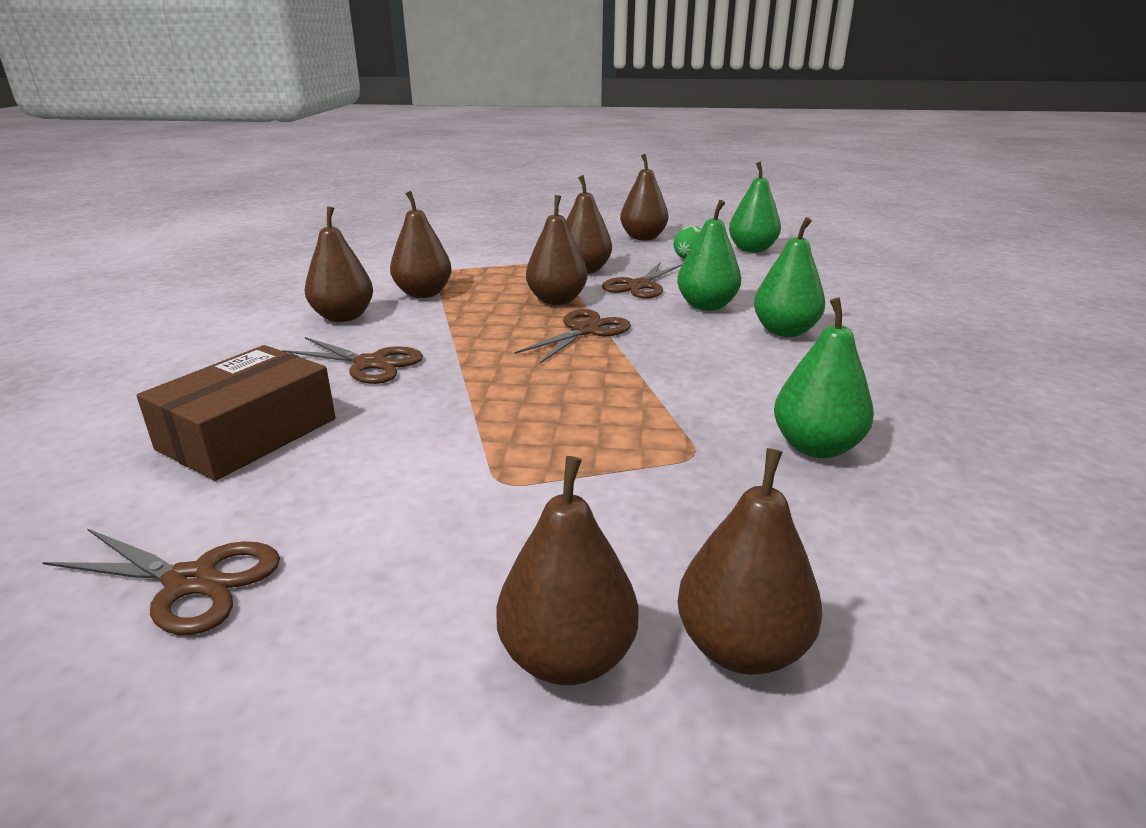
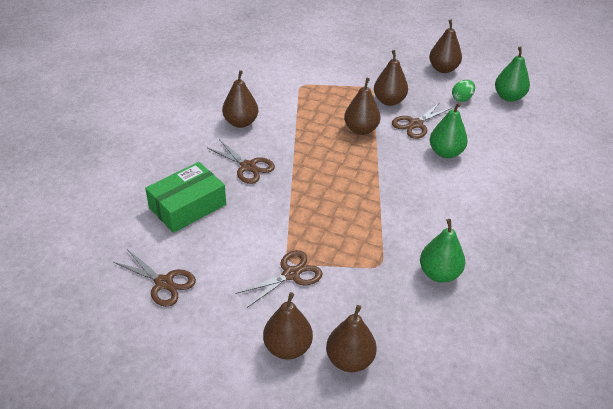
camera: 15 degrees right, 15 degrees up
brown box [137,345,336,481] -> green box [145,162,226,233]
brown pear [390,191,452,298] -> none
brown scissors [515,309,631,364] -> brown scissors moved to [235,250,323,308]
green pear [754,217,825,337] -> none

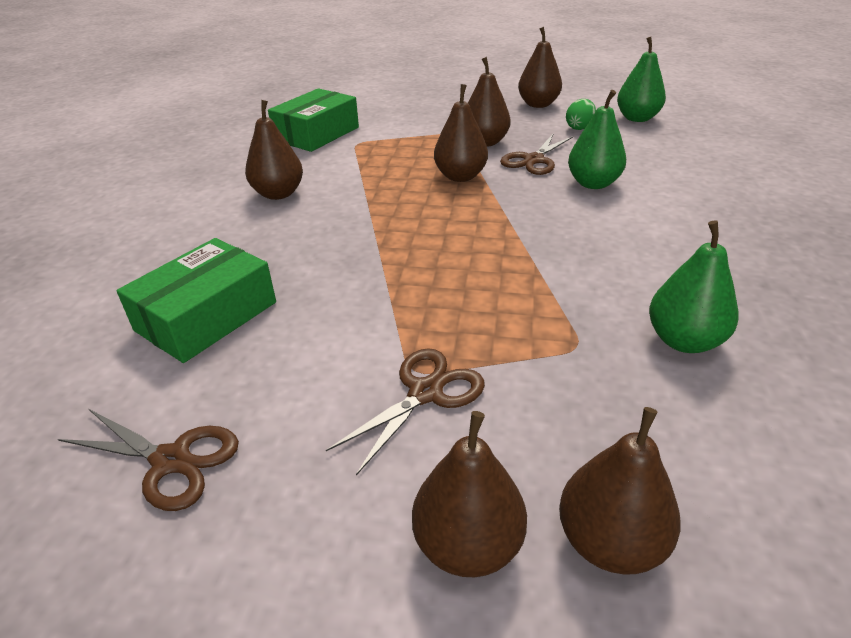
camera: 10 degrees left, 5 degrees down
brown scissors [207,140,275,184] -> none
none -> green box [268,88,359,152]

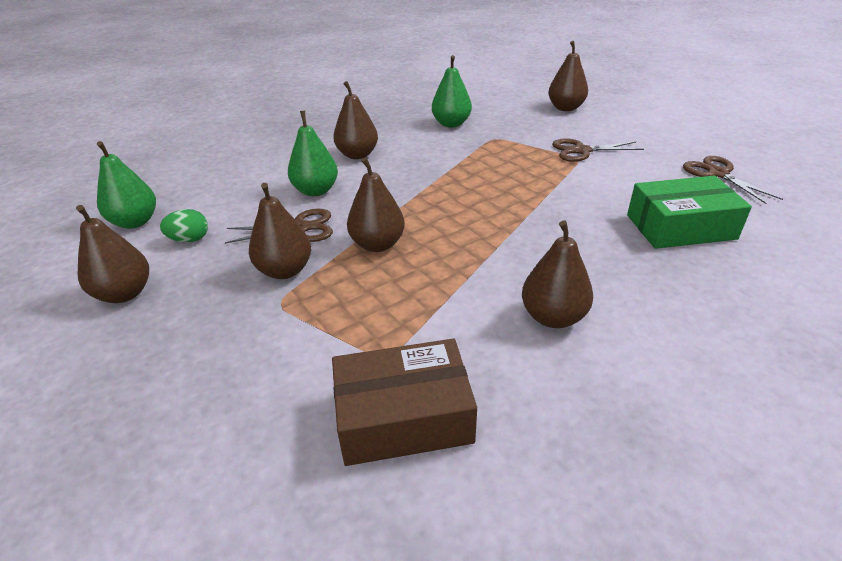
camera: 135 degrees left, 0 degrees up
green box [268,88,359,152] -> brown box [332,339,477,466]
brown pear [412,411,527,577] -> brown pear moved to [333,81,378,159]

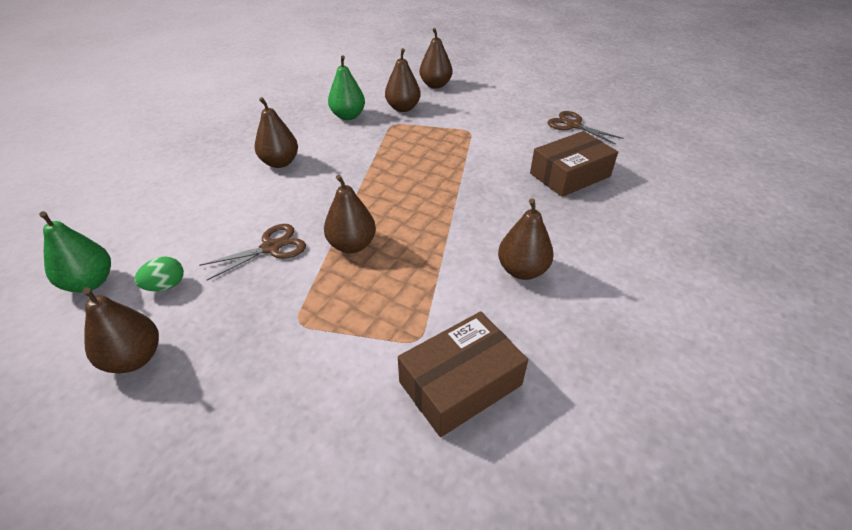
camera: 25 degrees left, 5 degrees up
brown pear [249,183,311,279] -> brown pear moved to [385,48,421,112]
green pear [288,111,338,196] -> none
brown scissors [552,138,644,162] -> none
green box [627,176,752,249] -> brown box [530,131,618,197]

